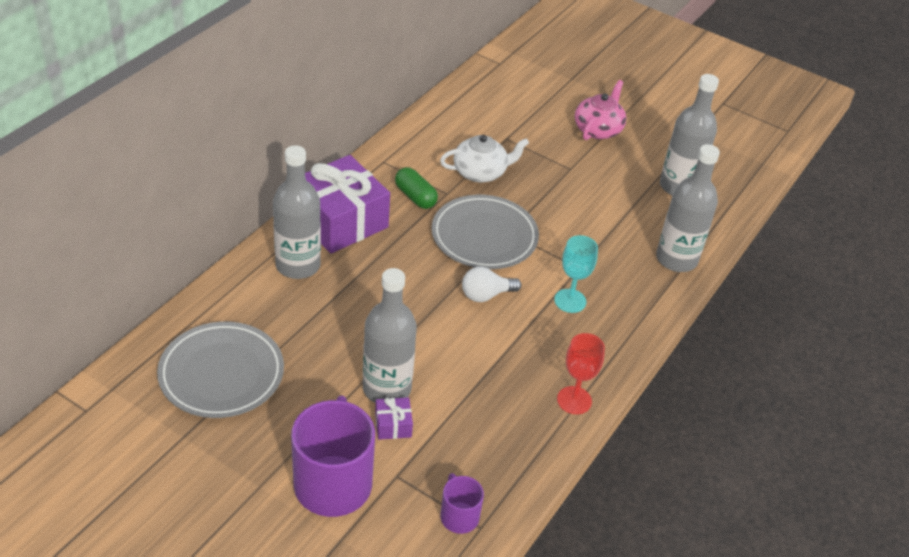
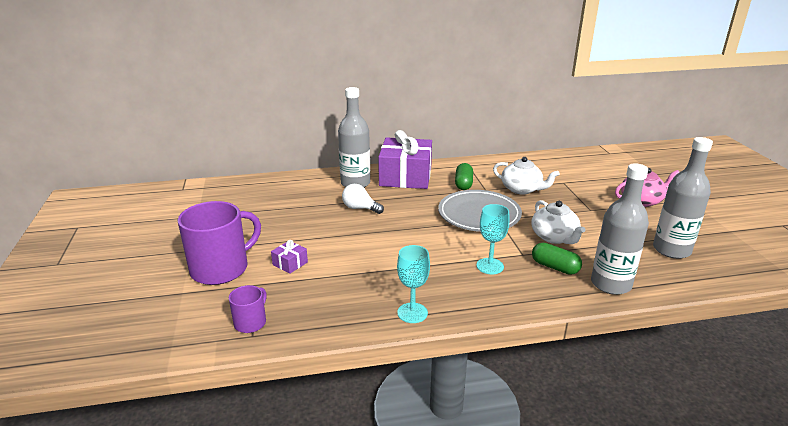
camera: 50 degrees right, 15 degrees down
grey plate [157,322,284,418] -> none
grey bottle [363,268,417,403] -> none
white light bulb [462,267,521,302] -> white light bulb moved to [342,184,384,214]
red goblet [557,333,605,414] -> turquoise goblet [397,245,430,323]
none -> white teapot [532,200,586,244]
none -> green capsule [532,243,582,275]

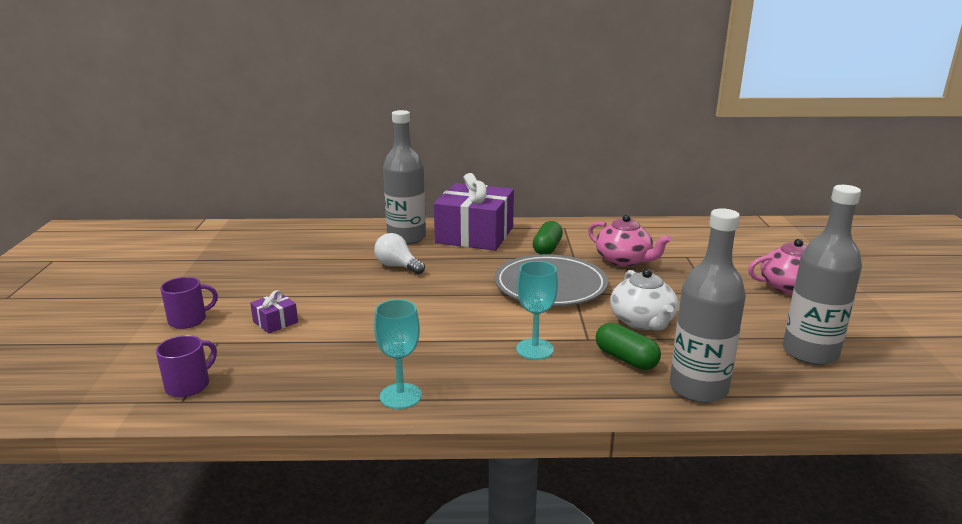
camera: 10 degrees right, 5 degrees down
purple mug [178,201,261,285] -> purple mug [160,277,218,329], size x0.50
white teapot [493,157,560,195] -> pink teapot [588,215,671,267]

